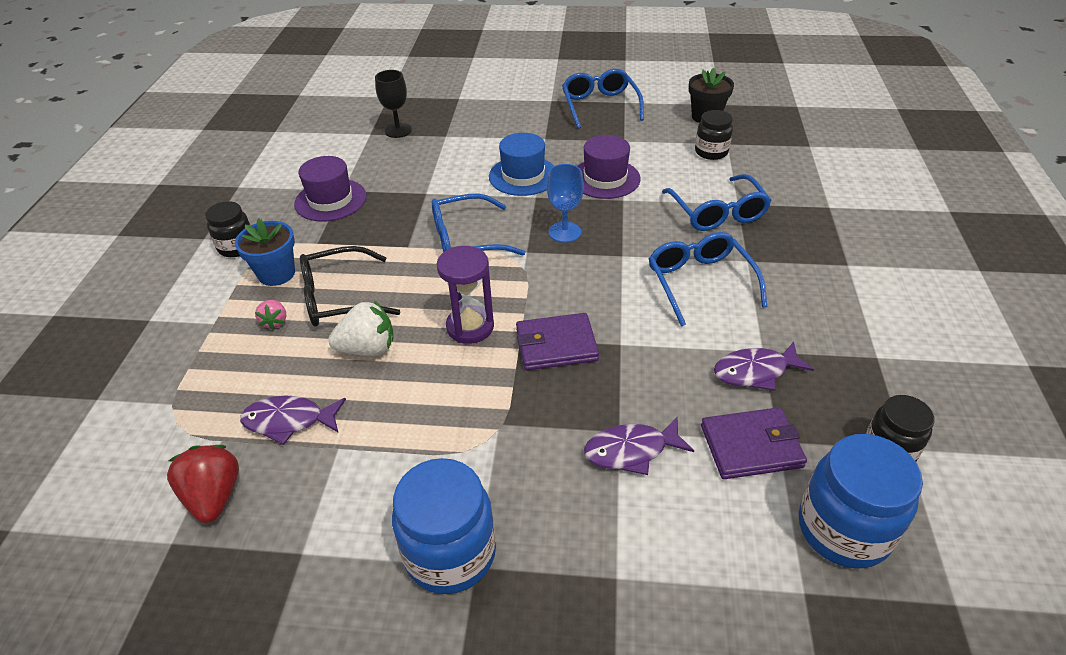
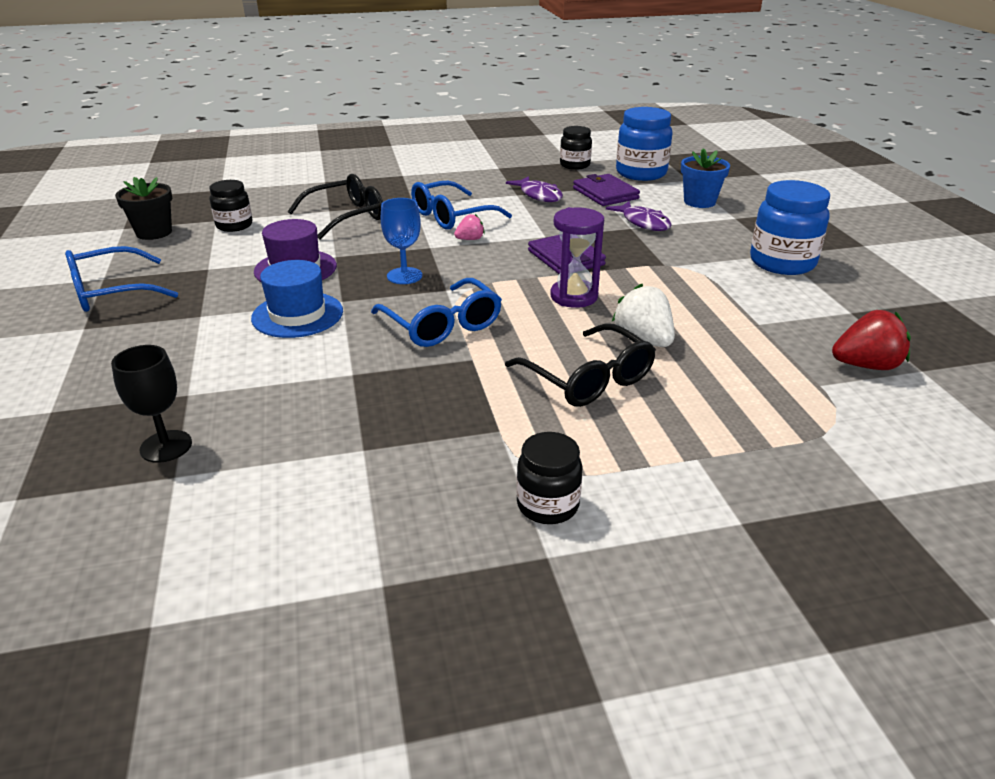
camera: 110 degrees left, 10 degrees down
red strawberry [167,445,239,523] -> red strawberry turned 150 degrees counterclockwise [832,310,911,370]
blue flower pot [235,219,295,286] -> blue flower pot moved to [681,148,730,208]
purple fish [240,396,346,445] -> none
pink strawberry [255,300,286,330] -> pink strawberry moved to [454,214,485,240]
purple hat [294,156,367,222] -> none
blue glasses [662,174,772,231] -> black glasses [287,174,383,239]

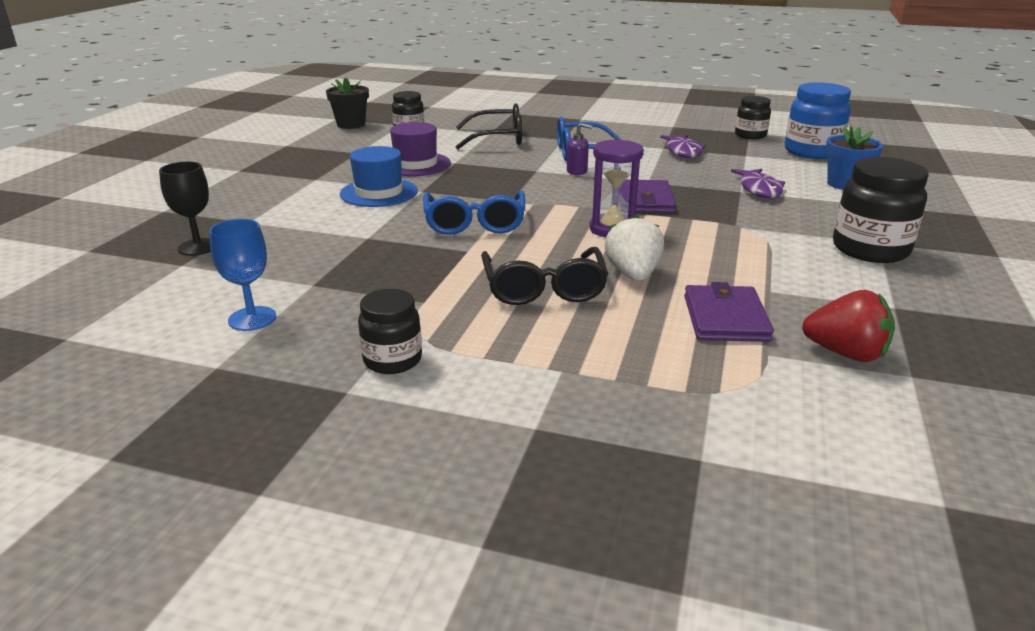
camera: 30 degrees right, 5 degrees down
blue glasses [65,246,178,312] -> none
blue goblet [381,198,422,284] -> blue goblet moved to [209,219,276,331]
pink strawberry [454,214,485,240] -> purple soap dispenser [567,123,592,175]
purple wallet [573,174,640,206] -> purple wallet moved to [684,282,774,342]
blue jar [750,180,830,275] -> black jar [833,157,929,263]

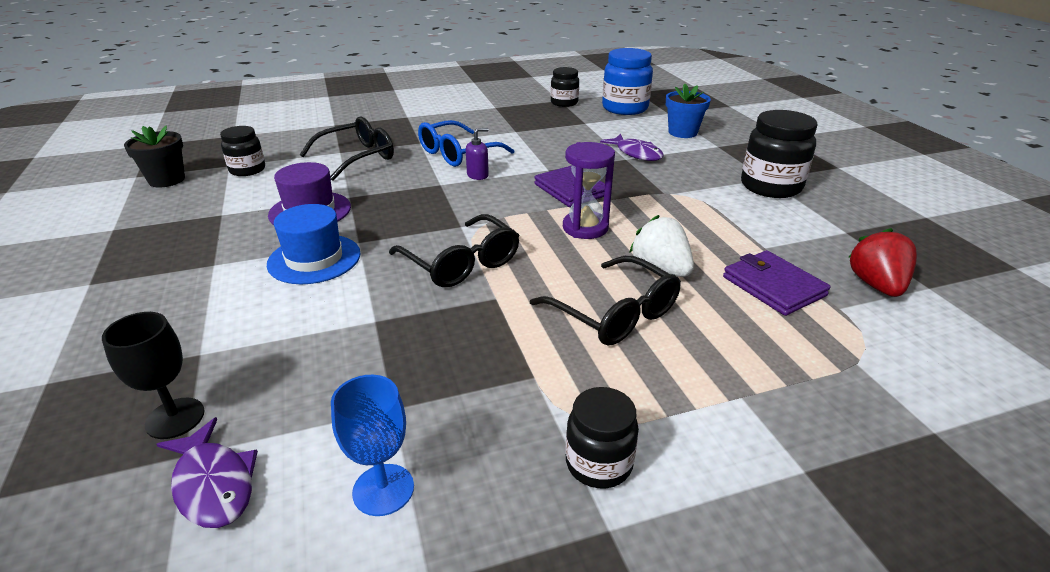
camera: 35 degrees left, 5 degrees up
blue glasses [423,190,525,235] -> black glasses [389,214,520,287]
purple fish [660,135,706,158] -> purple fish moved to [156,417,258,528]
red strawberry [802,290,895,362] -> red strawberry turned 75 degrees counterclockwise [849,228,917,297]

